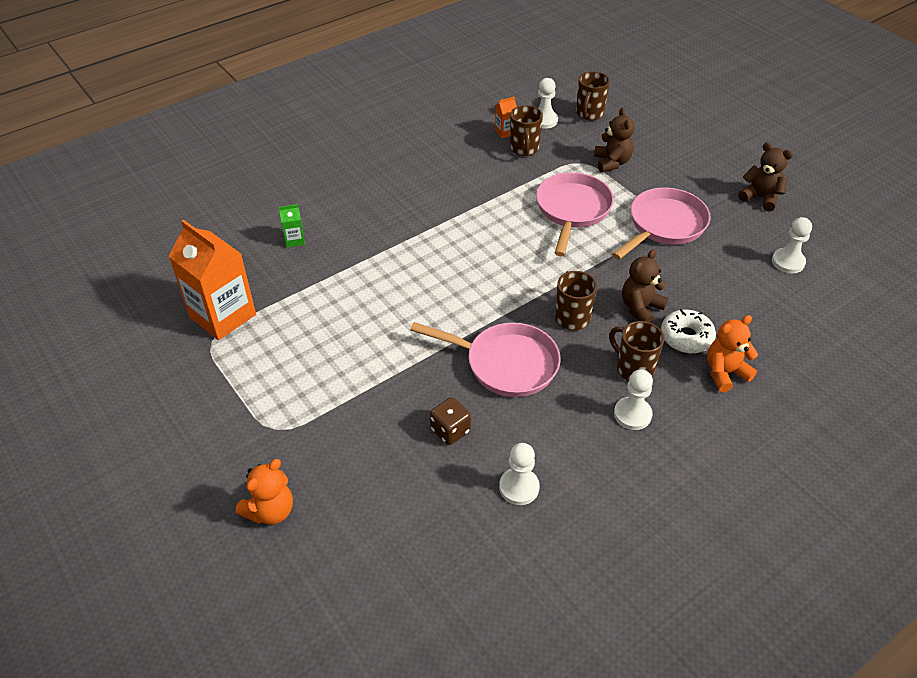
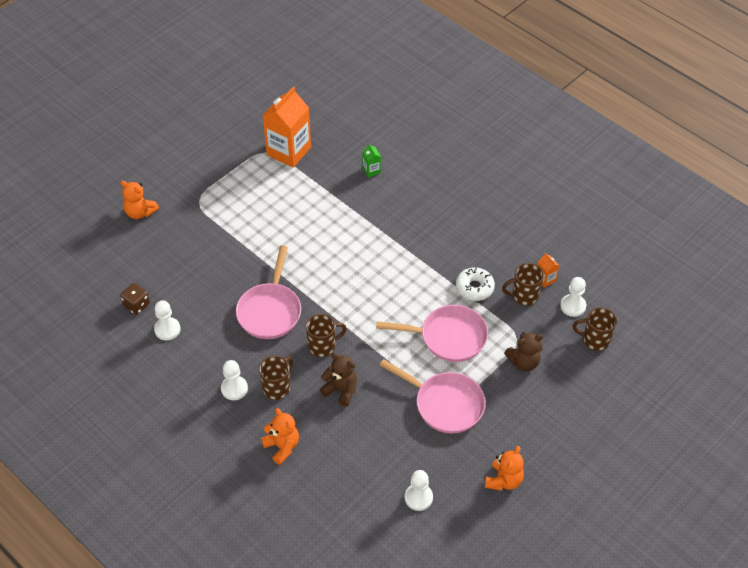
camera: 80 degrees right, 5 degrees up
brown dice [430,397,471,445] -> brown dice moved to [120,283,150,315]
white donut [661,309,716,354] -> white donut moved to [456,267,495,301]
brown teddy bear [739,142,793,212] -> orange teddy bear [485,446,524,491]

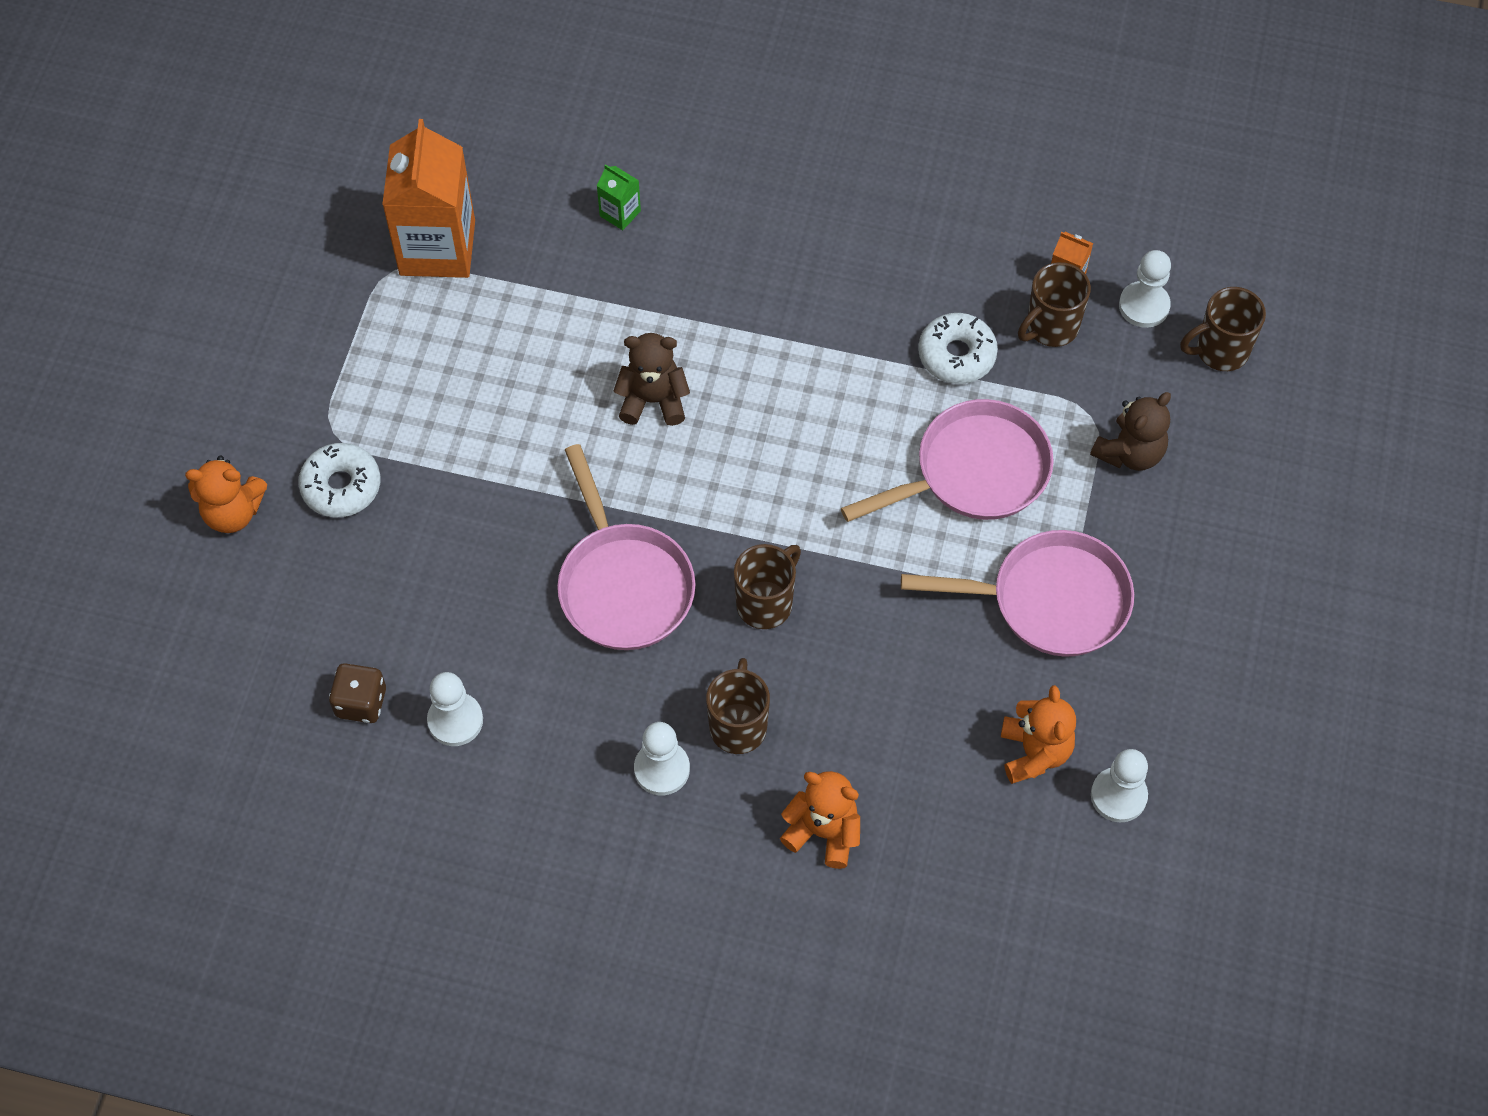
camera: 30 degrees left, 10 degrees up
brown teddy bear [320,353,357,407] -> brown teddy bear moved to [613,333,690,426]
orange teddy bear [485,446,524,491] -> orange teddy bear moved to [1001,685,1076,784]
none -> white donut [298,443,381,518]

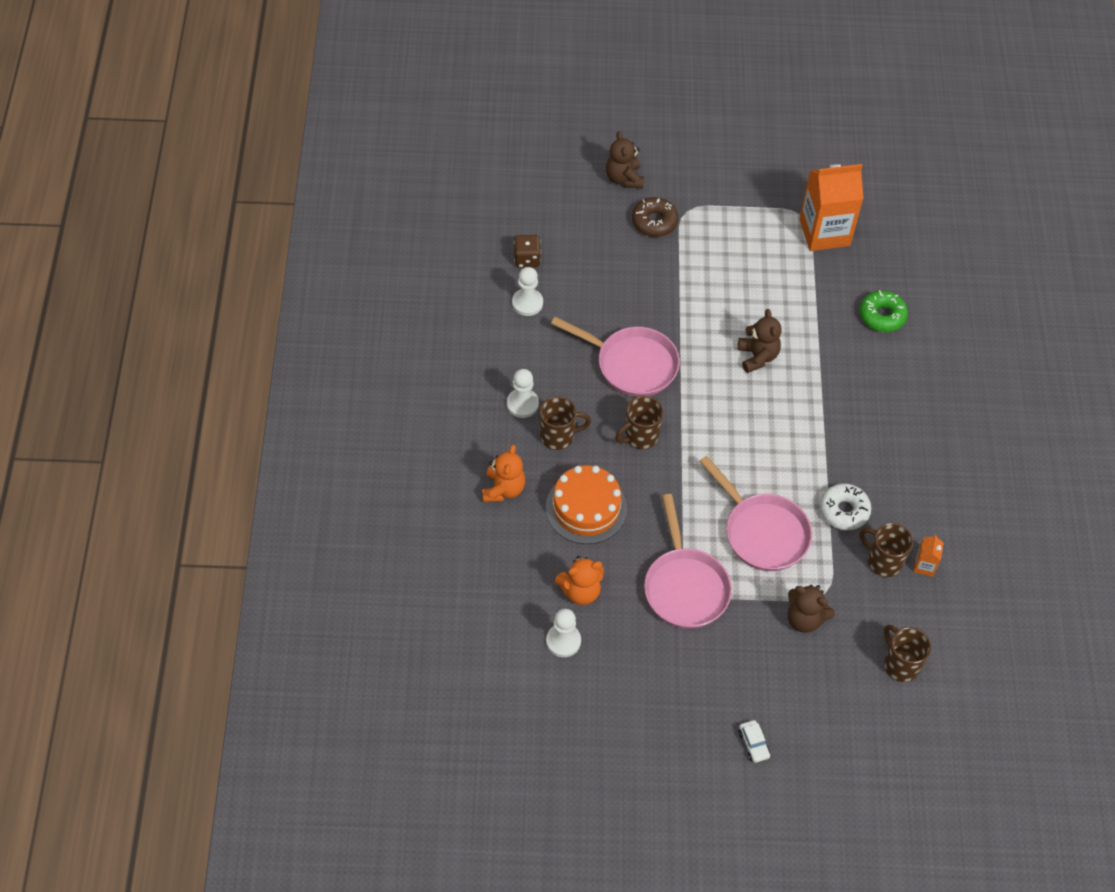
camera: 75 degrees right, 5 degrees down
orange teddy bear [185,456,268,533] -> brown teddy bear [606,131,644,188]
white donut [298,443,381,518] -> brown donut [632,197,679,237]
pink pan [557,444,696,650] -> pink pan turned 120 degrees counterclockwise [551,317,680,397]
green carton [597,164,641,230] -> green donut [860,290,908,332]
brown mug [734,544,801,629] -> brown mug turned 120 degrees clockwise [615,396,664,449]
white pawn [1119,250,1171,328] -> none
none -> orange cake [546,465,627,544]
none -> white car [739,720,770,763]

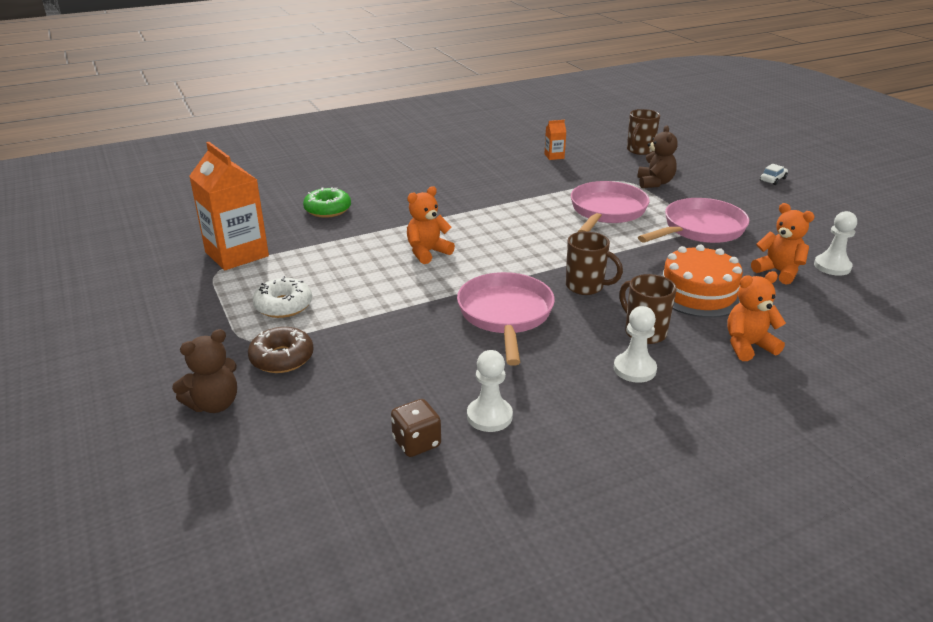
camera: 115 degrees left, 25 degrees down
brown teddy bear [738,309,782,373] -> orange teddy bear [407,186,455,264]
white donut [820,483,872,530] -> white donut moved to [253,276,312,318]
brown mug [860,523,913,577] -> none

